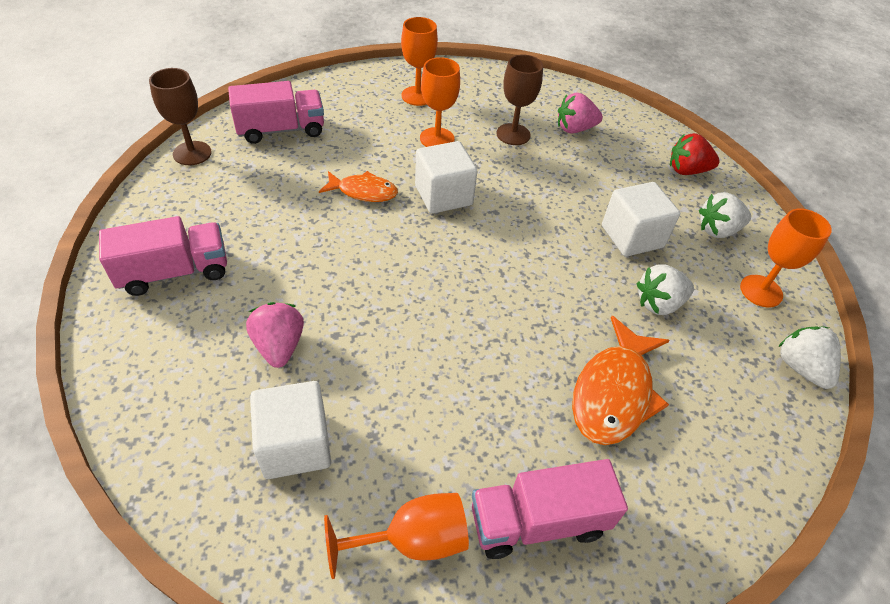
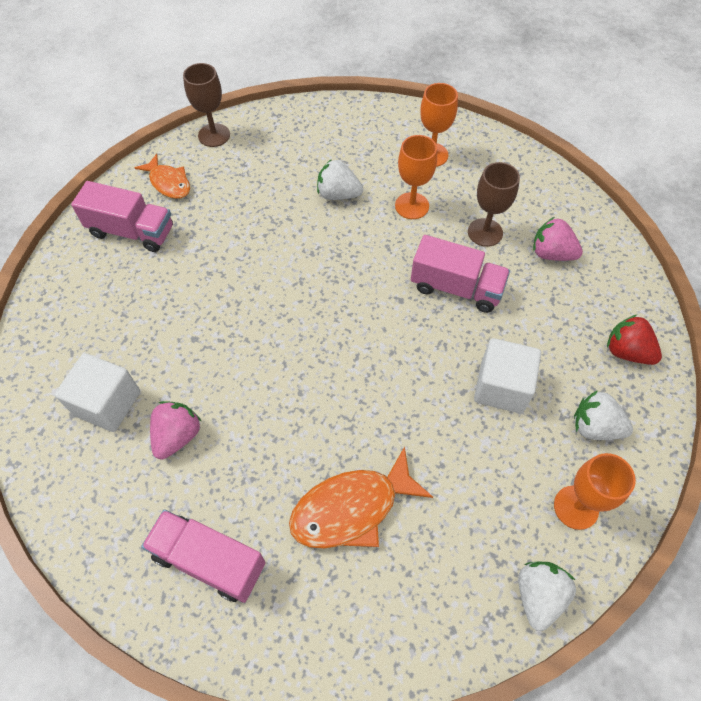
camera: 40 degrees right, 10 degrees up
pink truck [228,81,324,144] -> pink truck moved to [411,235,510,313]
pink strawberry [246,302,304,368] -> pink strawberry moved to [150,401,201,459]
orange fish [319,171,398,202] -> orange fish moved to [135,154,190,199]
orange goblet [324,493,469,579] -> none
white cube [415,141,477,214] -> none
white strawberry [636,265,694,315] -> white strawberry moved to [317,159,363,200]

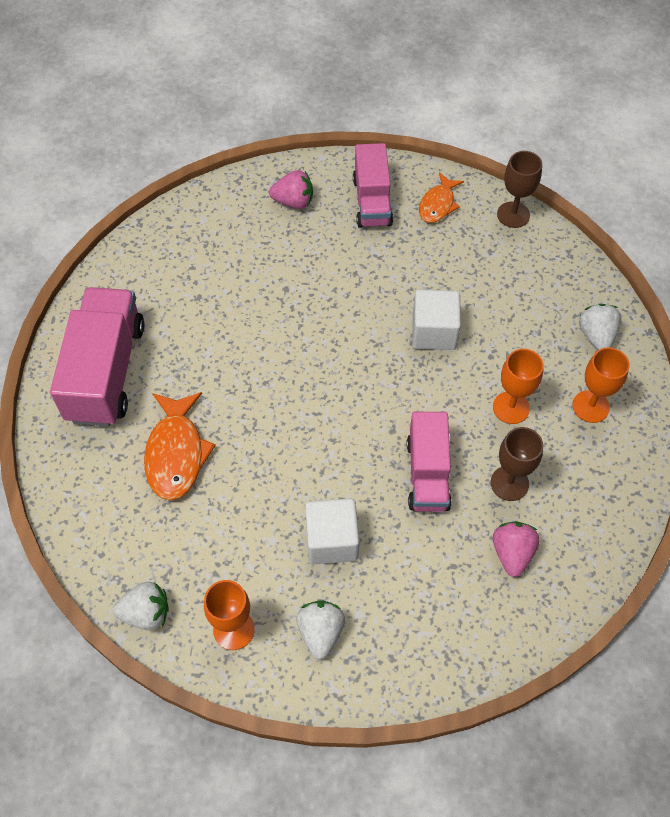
camera: 70 degrees right, 0 degrees up
white cube [55,353,140,432] -> white cube moved to [412,289,461,350]
pink truck [141,510,266,603] -> pink truck [50,287,144,427], size x1.55
pink strawberry [150,401,201,459] -> pink strawberry moved to [269,170,313,209]
orange fish [289,446,433,549] -> orange fish turned 135 degrees counterclockwise [144,392,216,501]
white strawberry [317,159,363,200] -> white strawberry moved to [579,304,621,350]
red strawberry [607,315,662,365] -> none

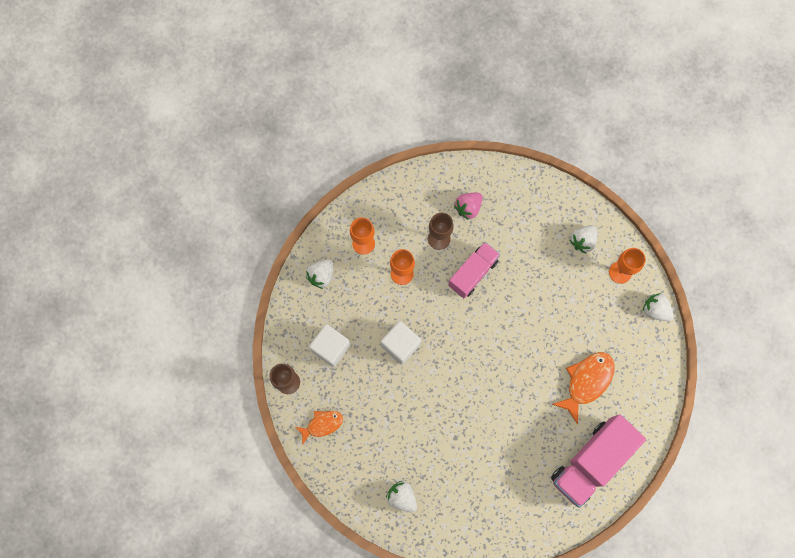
camera: 140 degrees left, 15 degrees up
pink strawberry [269,170,313,209] -> white strawberry [386,481,417,512]
white cube [305,499,359,564] -> white cube moved to [309,324,350,367]
pink truck [353,143,393,228] -> none

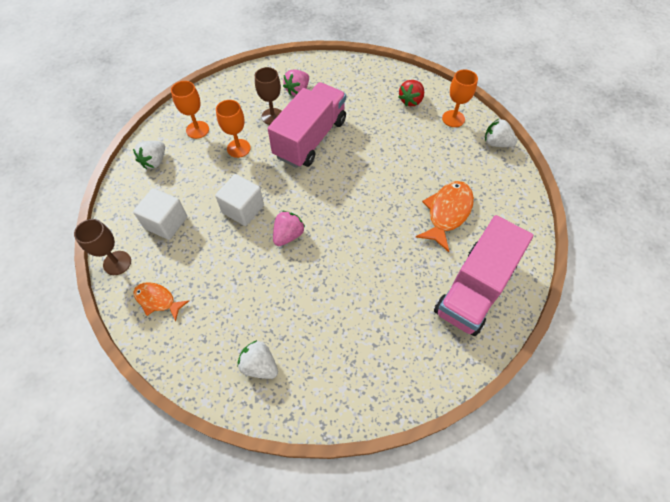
camera: 10 degrees left, 15 degrees down
orange fish [296,411,343,445] -> orange fish turned 120 degrees counterclockwise [133,282,189,321]
pink truck [448,242,500,298] -> pink truck [268,82,346,168], size x1.55
white strawberry [570,225,597,254] -> red strawberry [398,80,424,106]
none -> pink strawberry [273,211,305,246]

